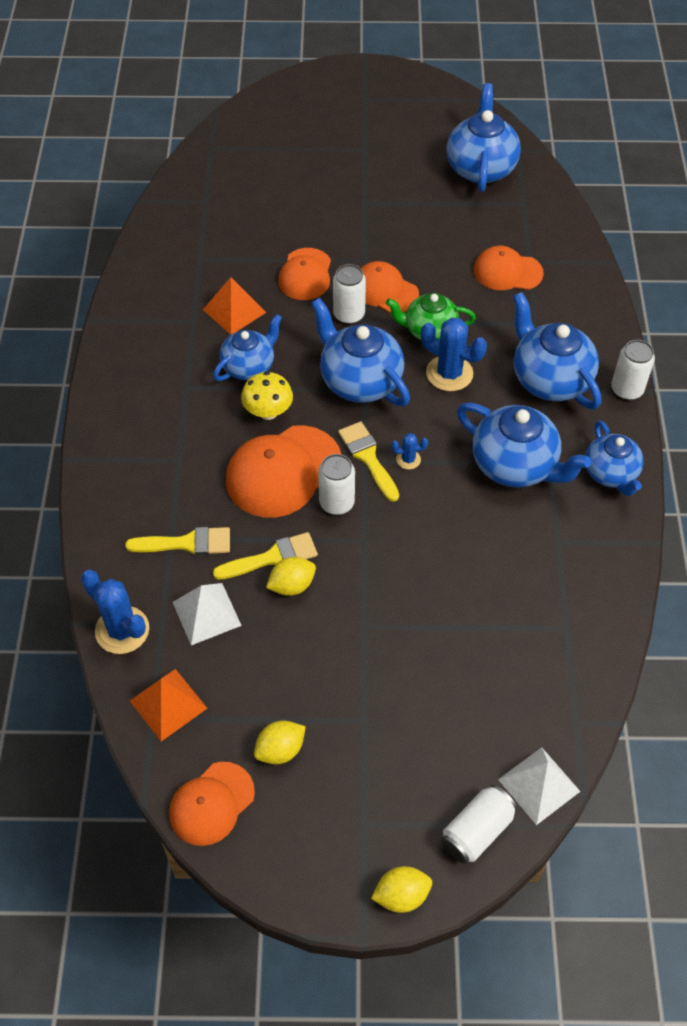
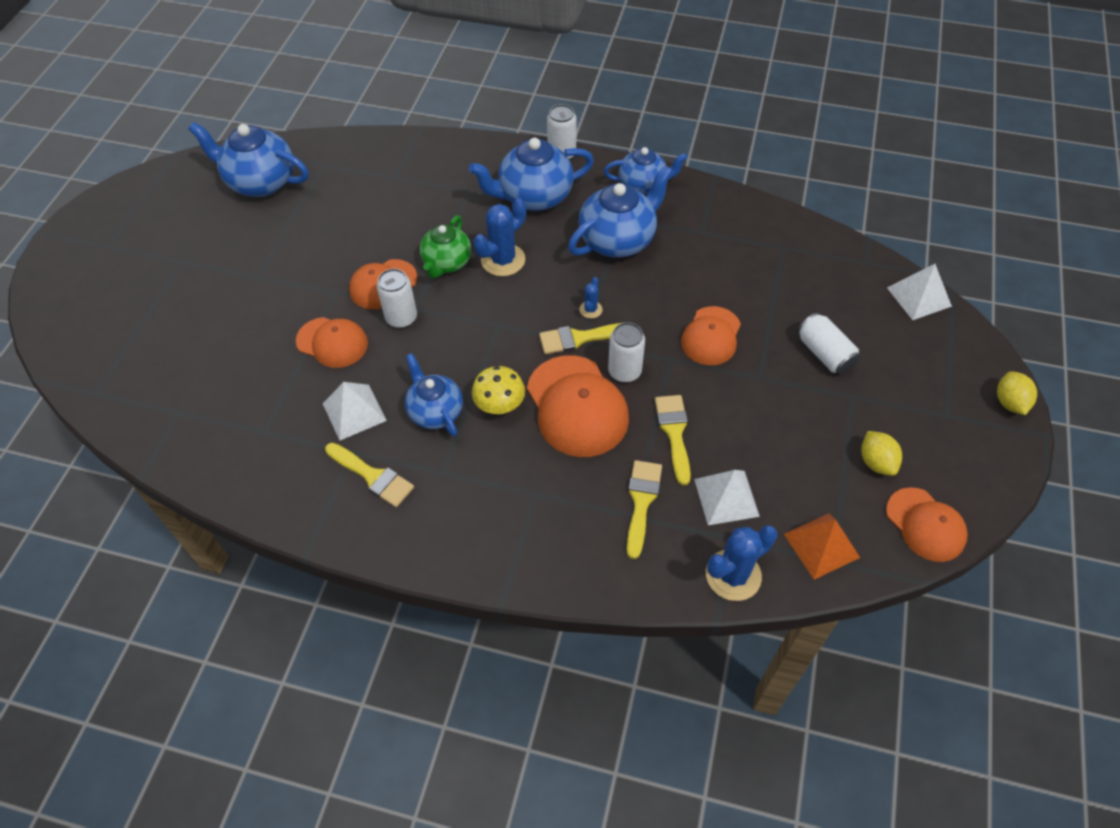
camera: 75 degrees left, 0 degrees up
orange pyramid [203,277,266,335] -> white pyramid [323,382,387,440]
yellow lemon [266,557,316,596] -> none
blue teapot [311,298,410,406] -> none
white can [441,785,517,864] -> white can moved to [798,313,860,374]
orange cap [474,246,544,290] -> orange cap moved to [681,306,741,365]
none -> yellow brush [325,443,414,507]

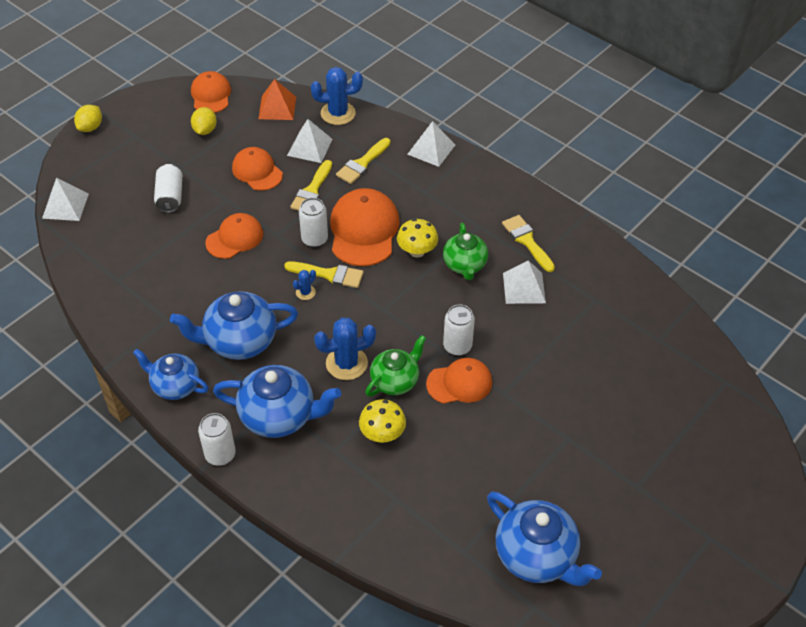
camera: 155 degrees left, 5 degrees down
orange cap [296,317,368,368] -> orange cap moved to [232,147,283,191]
blue teapot [405,353,463,436] -> green teapot [443,223,488,280]
none -> yellow mushroom [359,399,406,442]
none -> white pyramid [407,121,455,167]

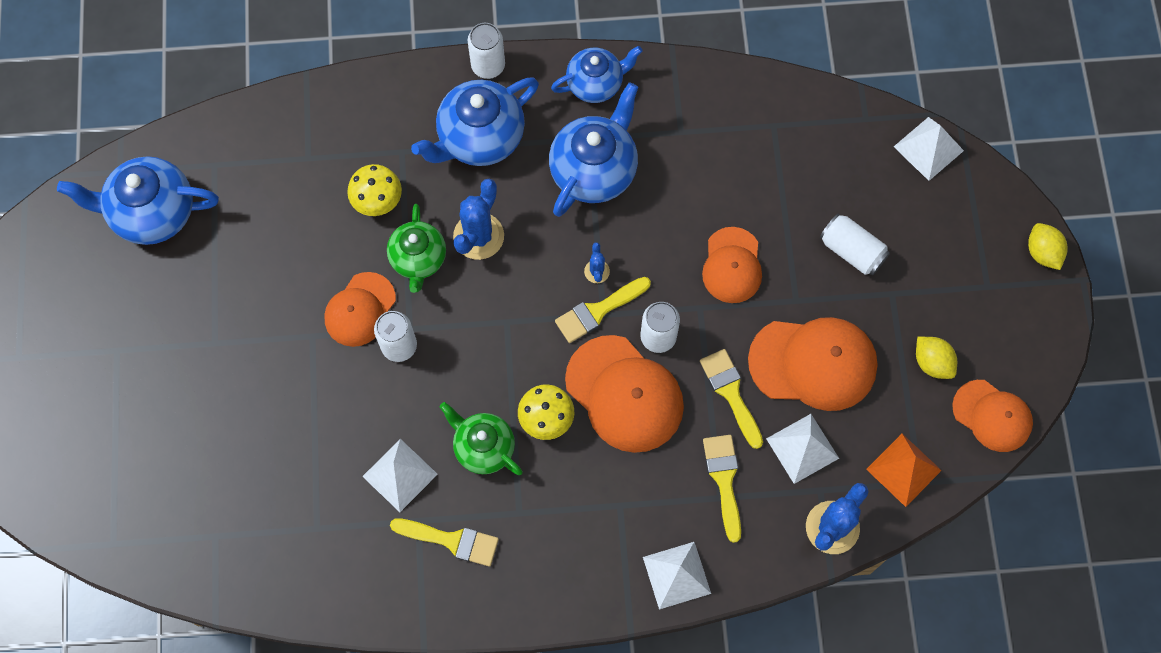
camera: 135 degrees right, 20 degrees up
orange cap [232,147,283,191] -> orange cap [748,317,878,411], size x1.57

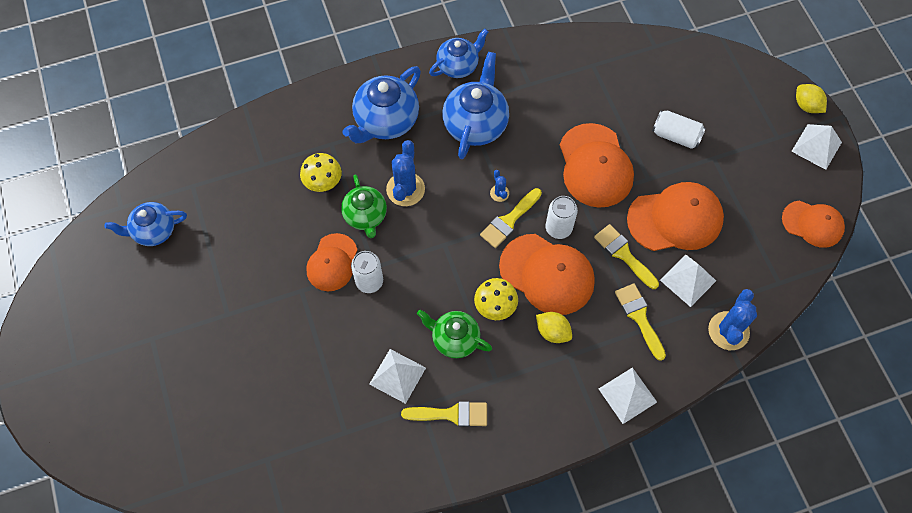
camera: 15 degrees left, 5 degrees down
blue teapot [57,156,219,245] -> blue teapot [104,202,187,246], size x0.66
white can [467,23,505,79] -> none
orange cap [702,227,762,303] -> orange cap [560,123,634,208], size x1.57
orange pyramid [866,434,942,507] -> none
white pyramid [894,117,964,181] -> white pyramid moved to [791,124,842,170]
yellow lemon [916,337,957,379] -> yellow lemon moved to [536,312,572,343]

